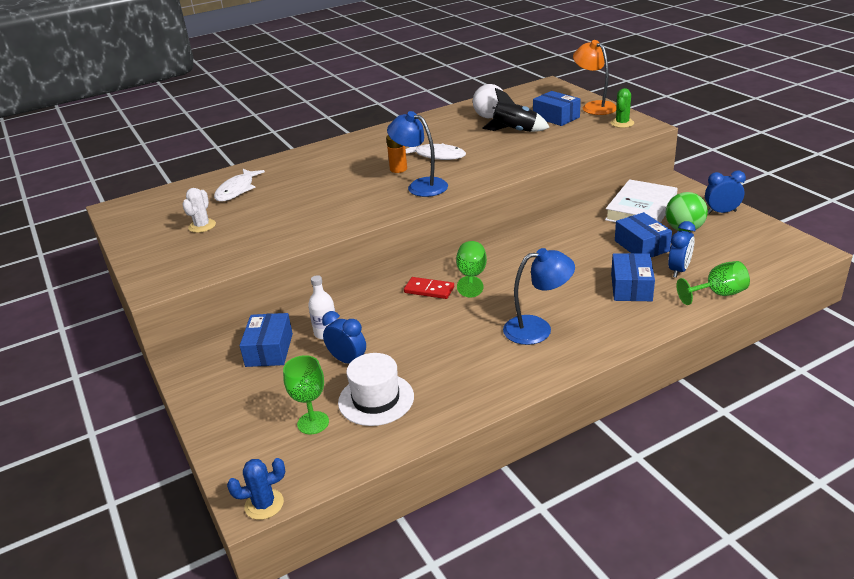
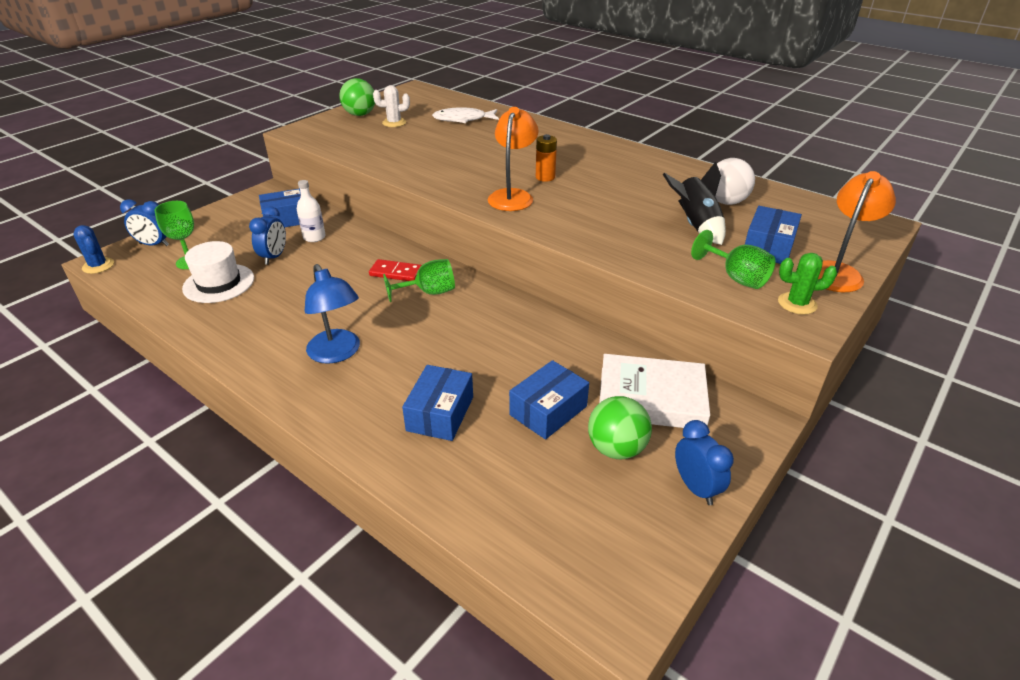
camera: 65 degrees right, 5 degrees up
blue lamp [387,111,448,197] -> orange lamp [488,107,539,211]
red domino [404,277,454,299] -> red domino turned 75 degrees counterclockwise [369,259,422,281]
white fish [406,143,466,160] -> none
blue box [611,253,655,301] -> blue box turned 60 degrees counterclockwise [402,365,473,441]
blue clock [668,221,696,278] -> blue clock moved to [120,199,169,246]
green goblet [677,261,750,305] -> green goblet moved to [691,230,776,289]
none -> green ball [339,78,375,116]

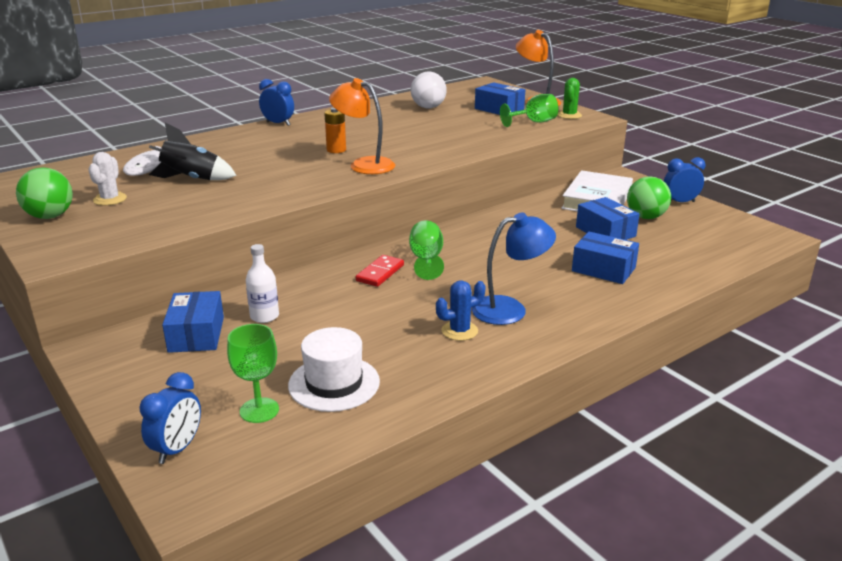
camera: 75 degrees left, 10 degrees down
blue cactus [74,225,114,274] -> blue cactus moved to [436,281,486,341]
blue clock [249,206,286,265] -> blue clock moved to [259,79,294,126]
black rocket [663,162,726,245] -> black rocket moved to [149,123,237,180]

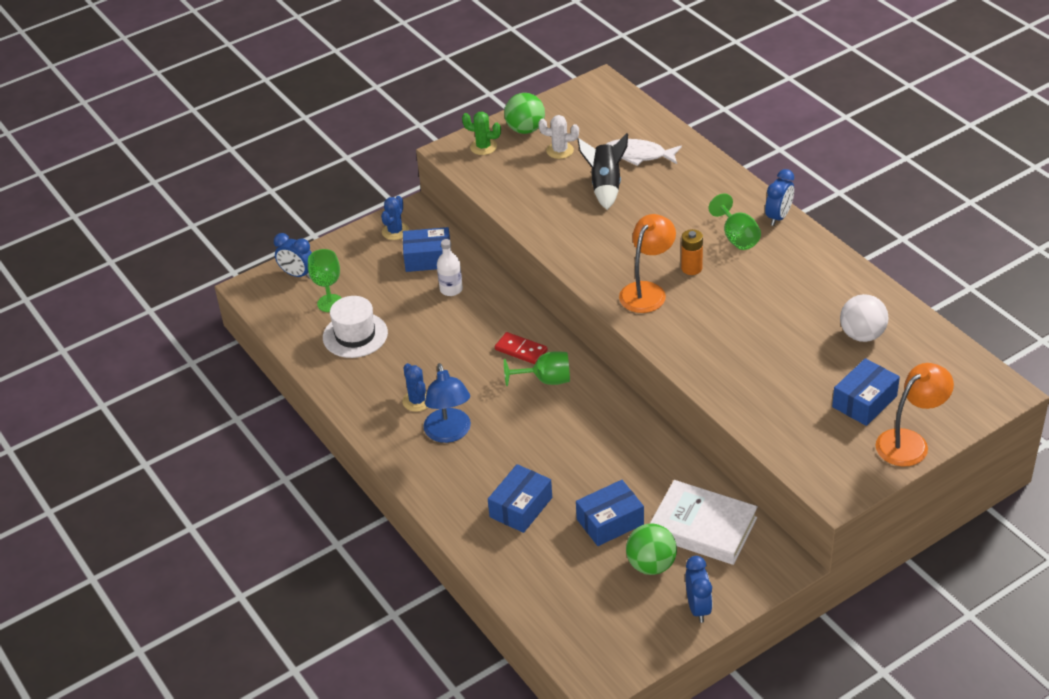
camera: 95 degrees right, 15 degrees up
green goblet [500,94,558,127] -> green goblet moved to [709,193,761,250]
green cactus [558,78,582,119] -> green cactus moved to [462,112,501,155]
none -> blue cactus [381,196,409,240]

